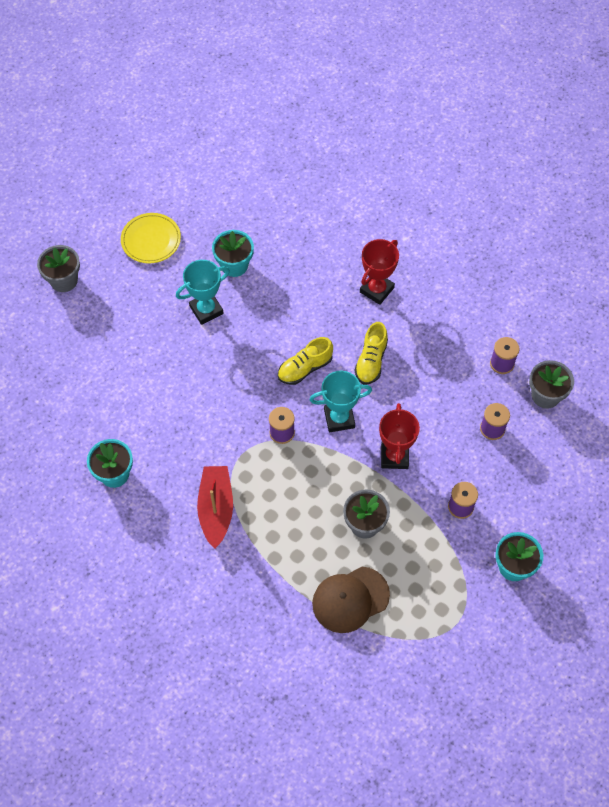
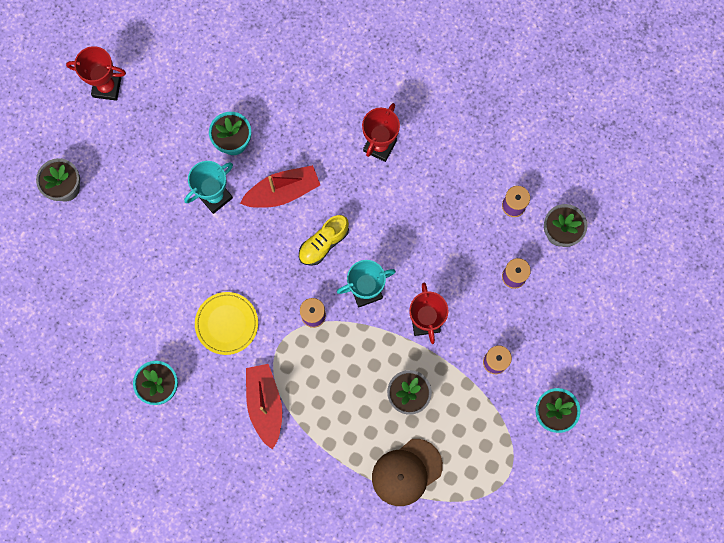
camera: 10 degrees left, 15 degrees up
yellow plate [121,213,181,264] -> yellow plate moved to [195,292,258,355]
yellow shoe [355,322,388,385] -> none
none -> red trophy [66,46,126,101]
none -> red boat [240,165,320,208]

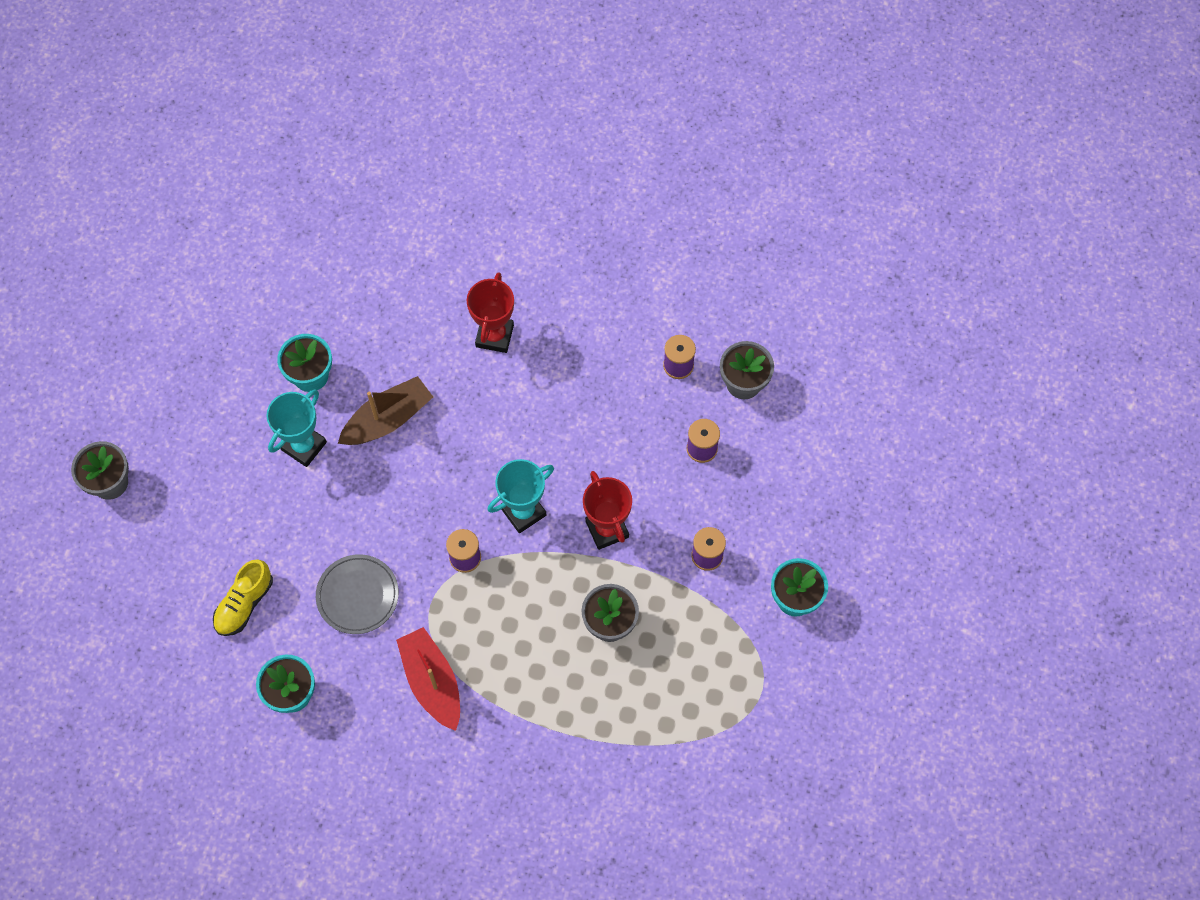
camera: 15 degrees left, 10 degrees down
red trophy [66,46,126,101] -> none
yellow plate [195,292,258,355] -> grey plate [316,554,399,634]
red boat [240,165,320,208] -> brown boat [338,376,433,445]
yellow shoe [299,215,349,266] -> yellow shoe moved to [213,560,273,636]
brown cap [372,439,443,506] -> none

